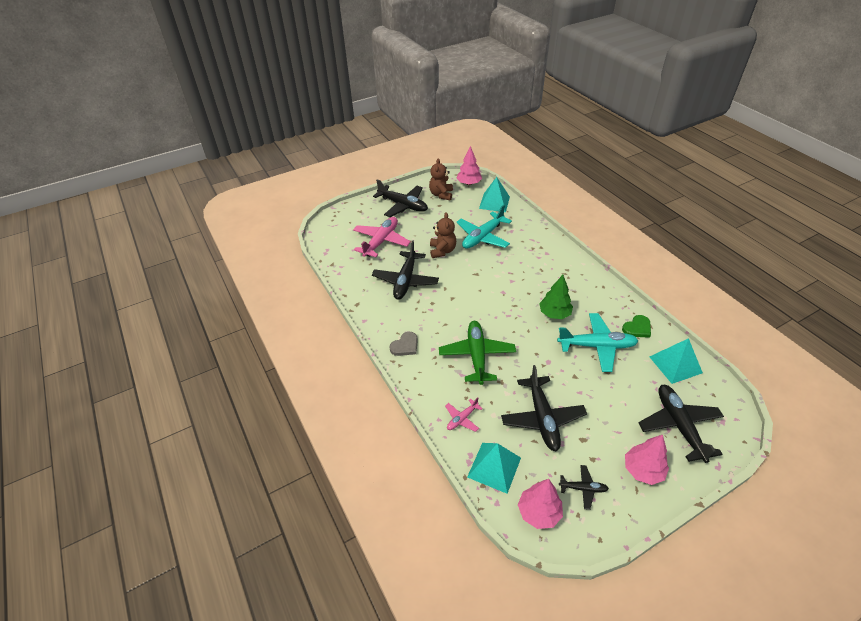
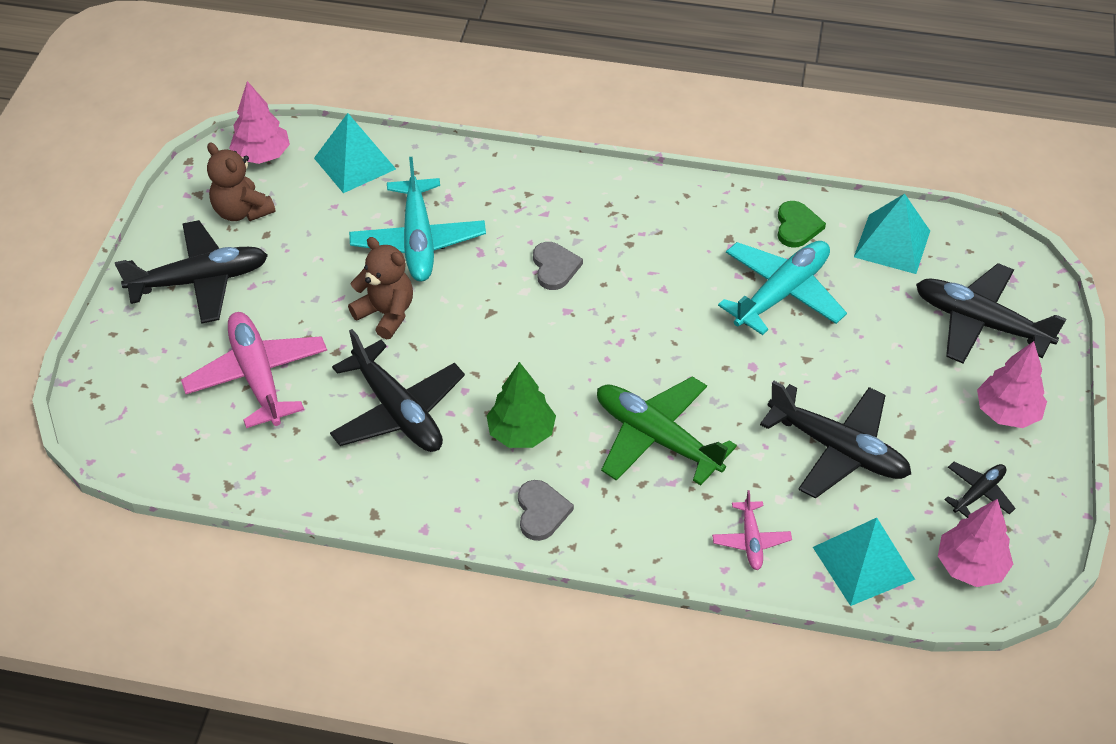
camera: 50 degrees left, 5 degrees up
green tree [539,275,573,319] -> green tree moved to [487,362,556,448]
none -> grey heart [533,242,583,290]

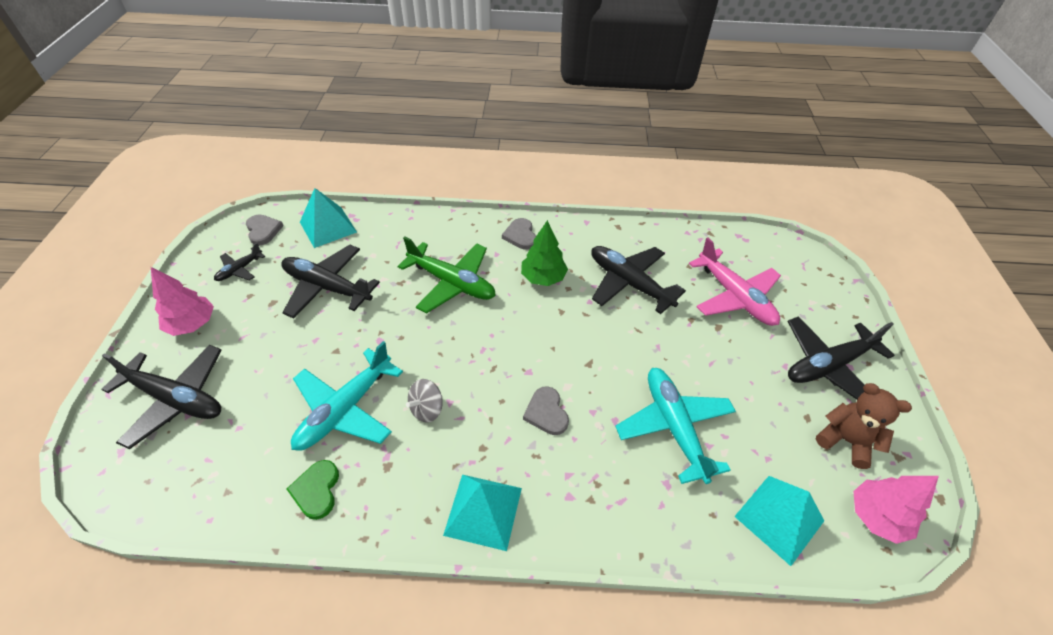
camera: 170 degrees right, 0 degrees up
brown teddy bear [348,237,413,339] -> none
pink plane [712,490,792,570] -> none
turquoise pyramid [854,194,930,274] -> turquoise pyramid moved to [443,475,522,551]
pink tree [938,499,1013,587] -> grey heart [246,214,284,245]
none -> grey spinning top [406,379,443,422]

